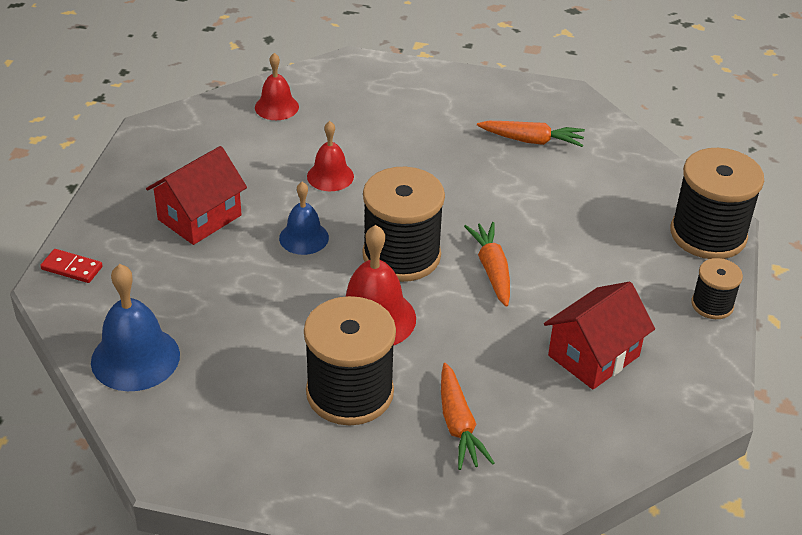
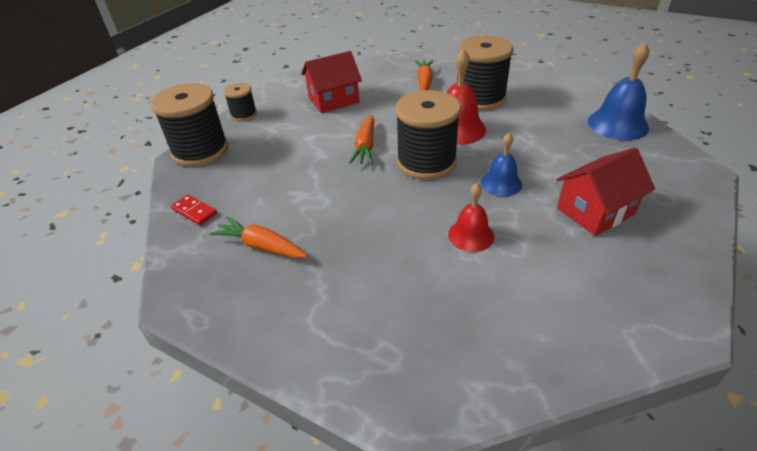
camera: 160 degrees left, 0 degrees up
red domino [40,249,103,283] -> red domino moved to [171,194,217,225]
red bell [255,53,299,120] -> none

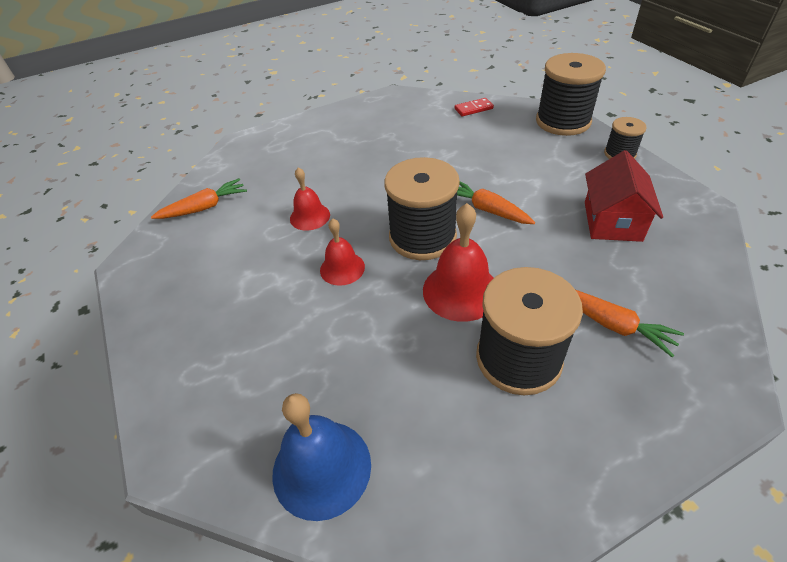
camera: 125 degrees right, 5 degrees up
orange carrot [210,216,308,258] -> orange carrot moved to [151,178,247,219]
blue bell [481,132,522,197] -> red bell [320,218,365,286]
red house [556,147,655,236] -> none

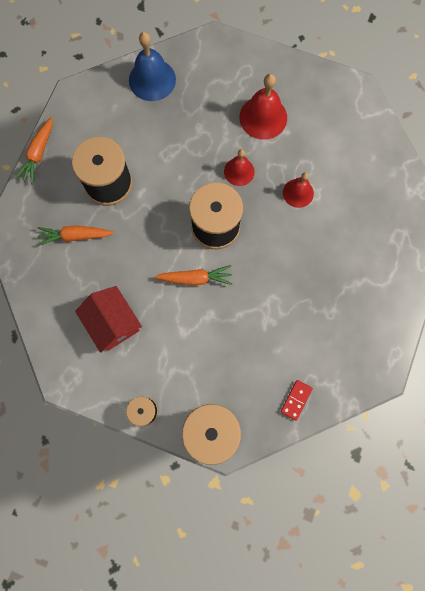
camera: 135 degrees right, 30 degrees up
orange carrot [151,178,247,219] -> orange carrot moved to [15,117,53,184]
red bell [423,203,493,322] -> red bell moved to [239,74,287,140]

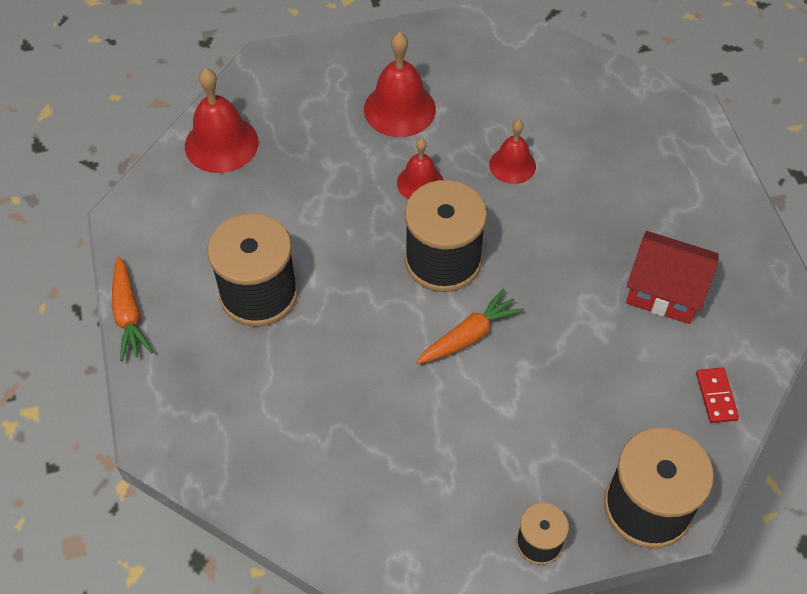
camera: 35 degrees left, 20 degrees down
orange carrot [38,225,114,246] -> none
red house [75,286,142,353] -> red house moved to [626,231,719,324]
blue bell [129,32,176,101] -> red bell [185,68,259,173]

